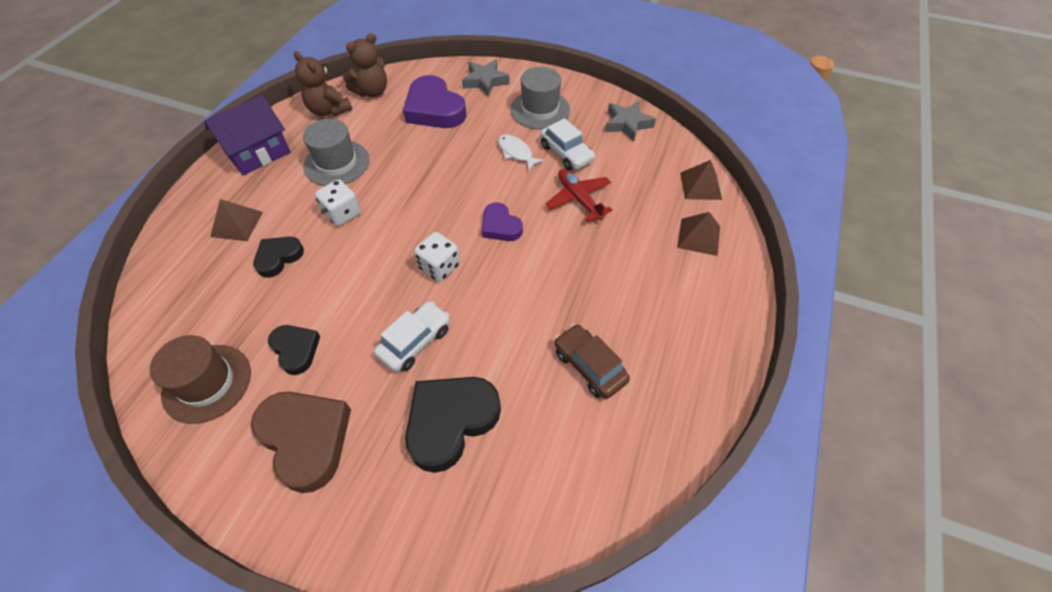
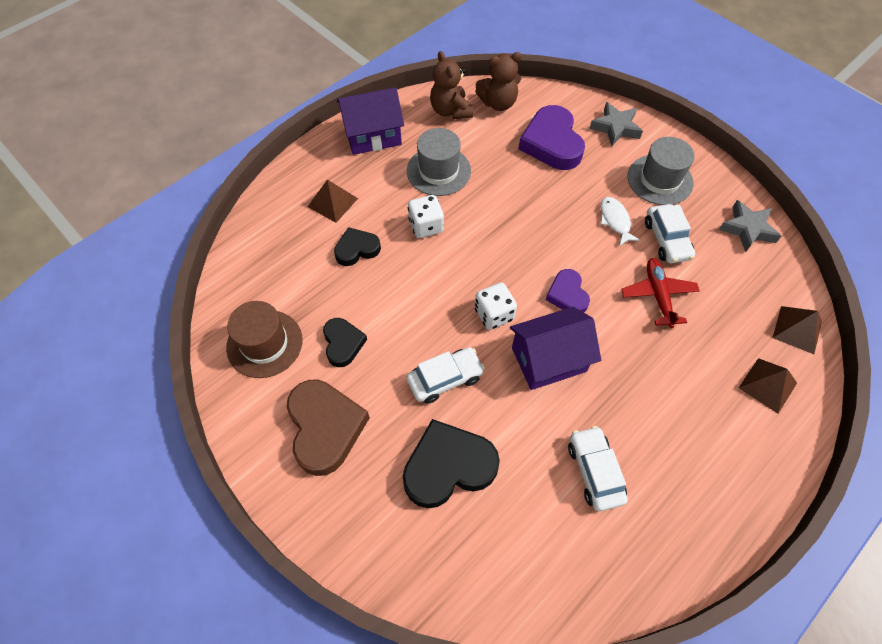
camera: 25 degrees right, 5 degrees up
brown car [554,324,630,399] -> white car [568,426,628,511]
none -> purple house [510,307,601,390]

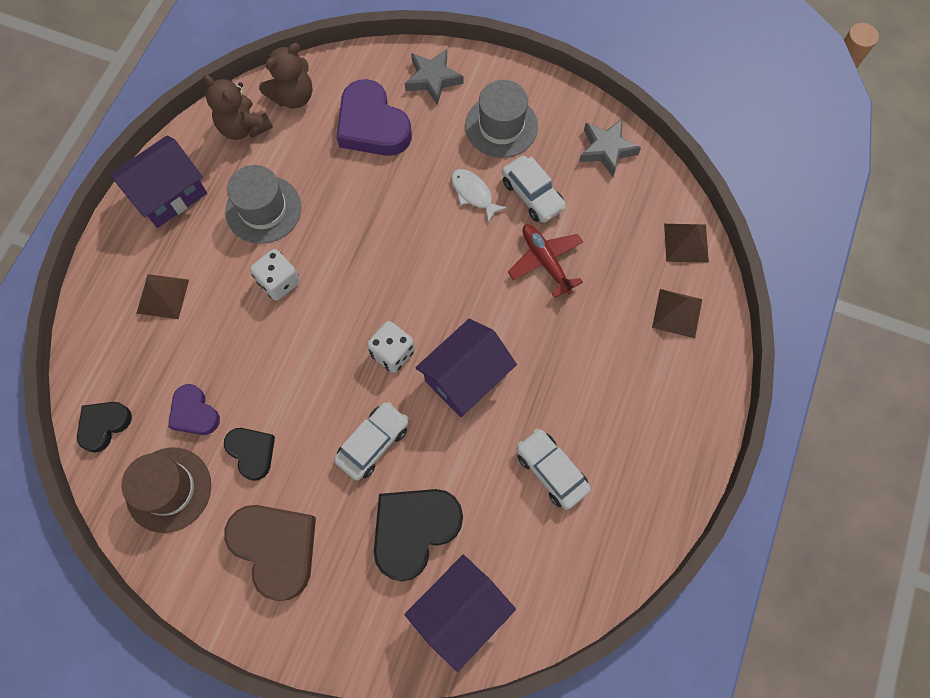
camera: 25 degrees left, 10 degrees up
black heart [334,227,381,266] -> black heart moved to [77,402,132,453]
purple heart [546,269,590,312] -> purple heart moved to [168,384,220,435]
none -> purple house [404,555,516,672]

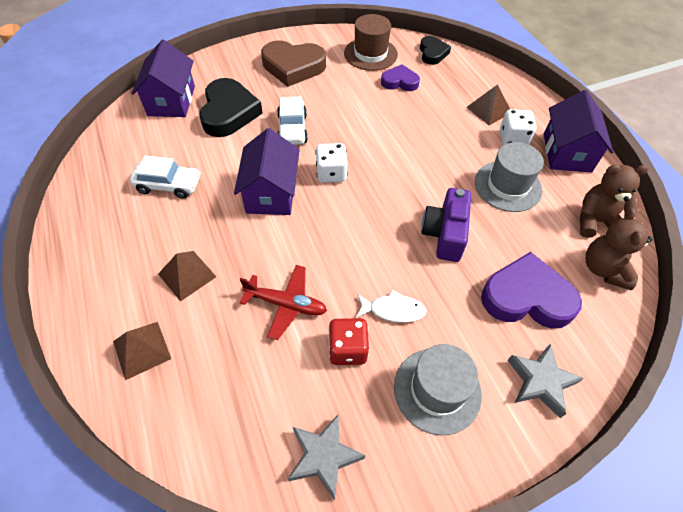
camera: 135 degrees right, 15 degrees down
black heart [224,428,275,481] -> none
white dice [250,249,300,301] -> white dice moved to [500,109,537,145]
white car [502,156,566,223] -> red dice [328,318,369,365]
brown pyramid [664,224,709,263] -> brown pyramid moved to [158,251,216,302]
none -> purple camera [422,188,471,262]

